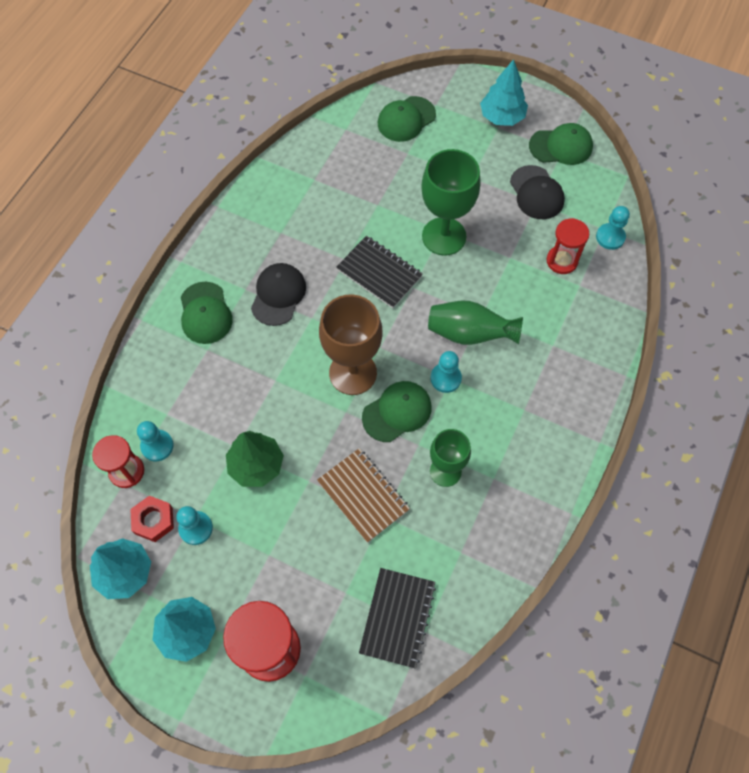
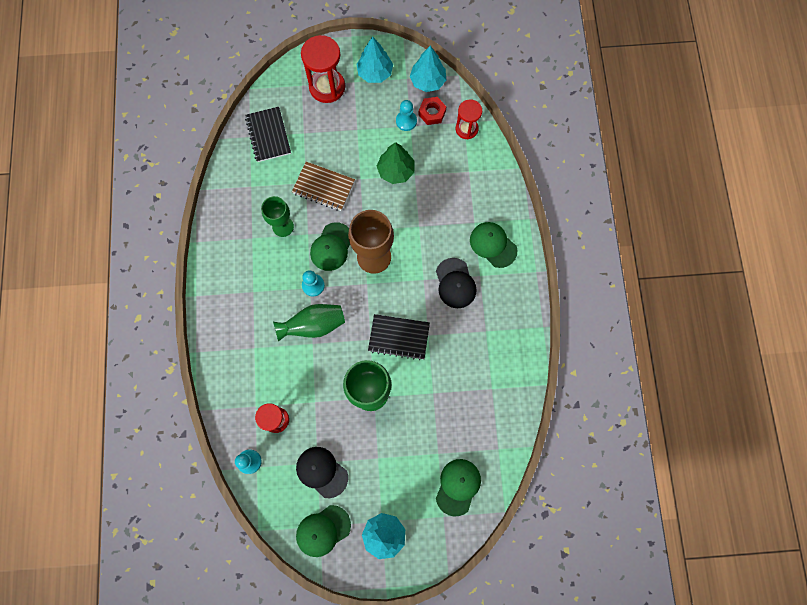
camera: 150 degrees right, 10 degrees up
turquoise pawn [137,421,174,461] -> none

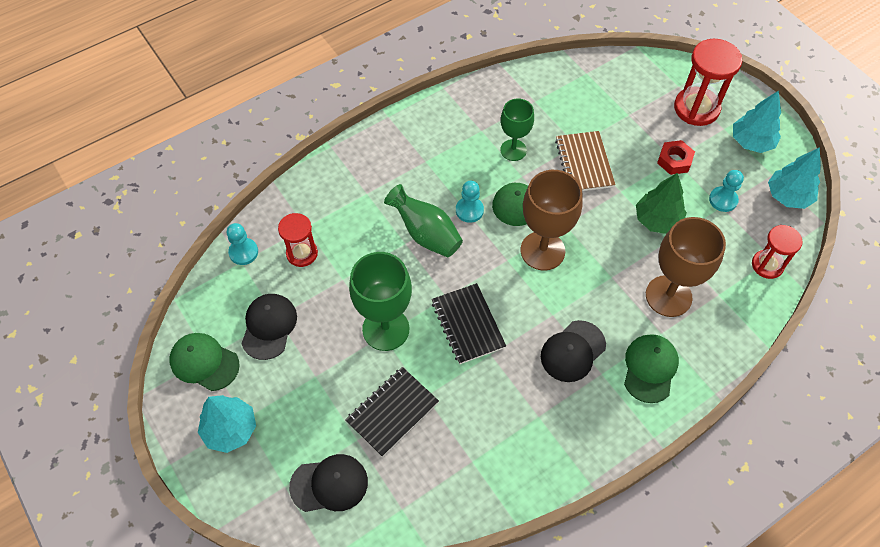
camera: 60 degrees right, 15 degrees down
black notebook [245,107,291,162] -> black notebook moved to [345,367,439,457]
red nut [418,97,447,125] -> red nut moved to [657,140,695,175]
green cap [436,459,481,516] -> black cap [289,454,368,512]
none -> brown goblet [646,217,726,317]

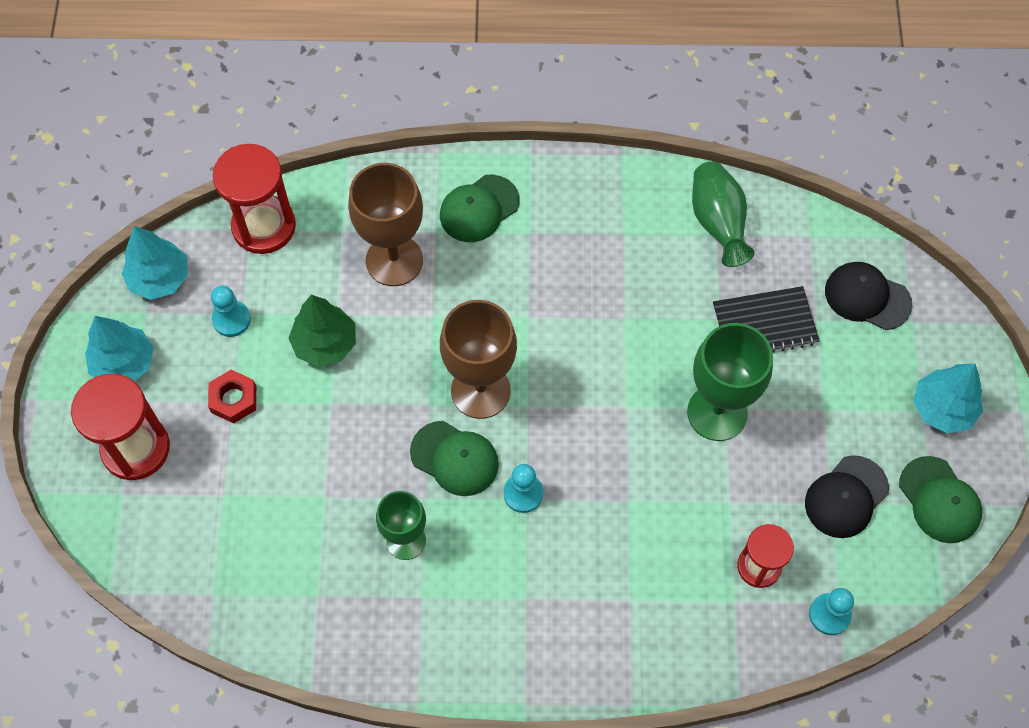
camera: 145 degrees left, 5 degrees up
green vase [384,184,463,258] -> green vase moved to [692,161,755,267]
black notebook [432,283,506,364] -> none
black cap [541,320,606,382] -> none
brown notebook [555,131,616,191] -> none
red hourglass [752,225,803,279] -> red hourglass [213,144,296,254], size x1.61

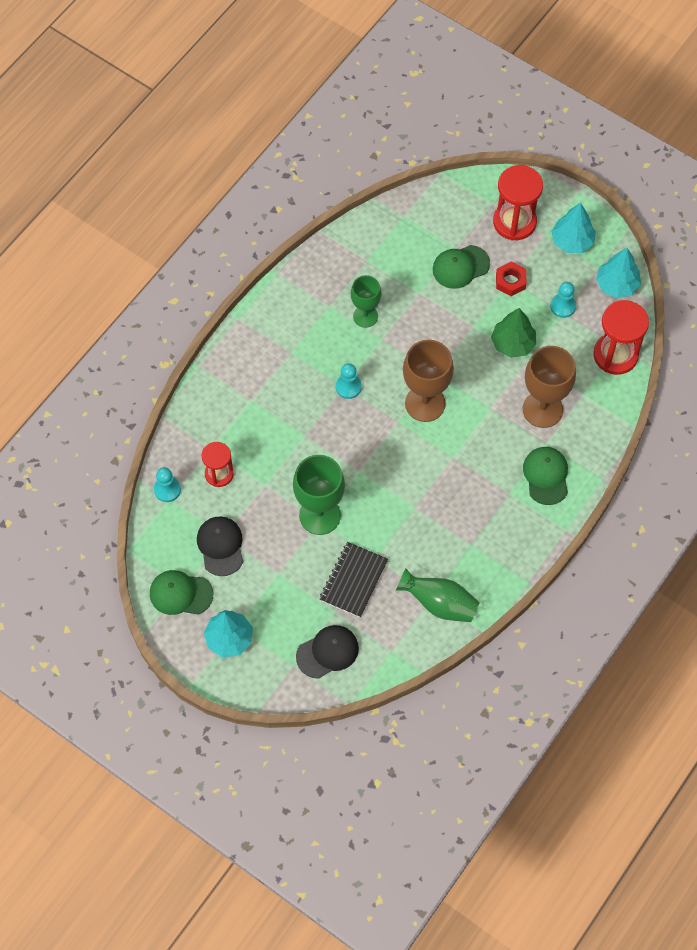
camera: 125 degrees right, 0 degrees up
green cap [410,421,499,496] -> green cap moved to [433,245,490,289]

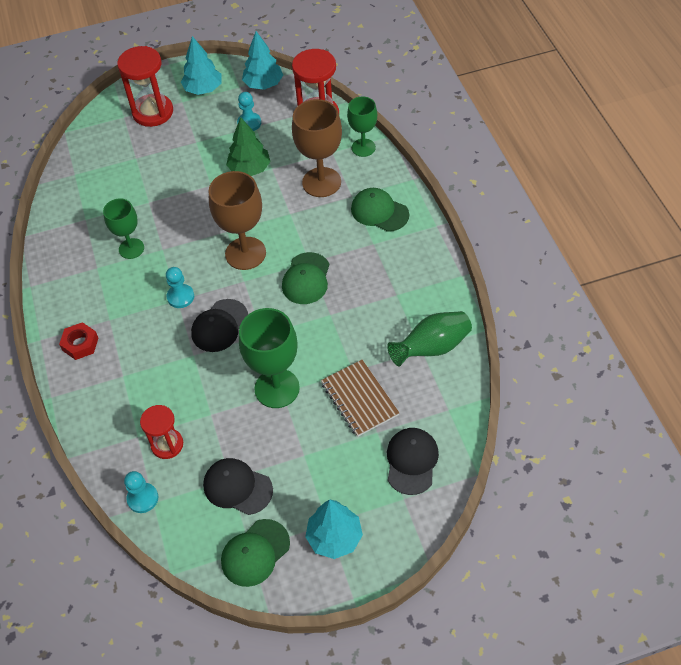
camera: 50 degrees left, 10 degrees down
black notebook [320,542,388,618] -> brown notebook [321,360,399,437]
green cap [433,245,490,289] -> green cap moved to [282,252,329,304]
red nut [496,262,527,296] -> red nut moved to [59,322,98,360]
none -> black cap [191,299,248,352]
none -> green goblet [347,96,377,157]

